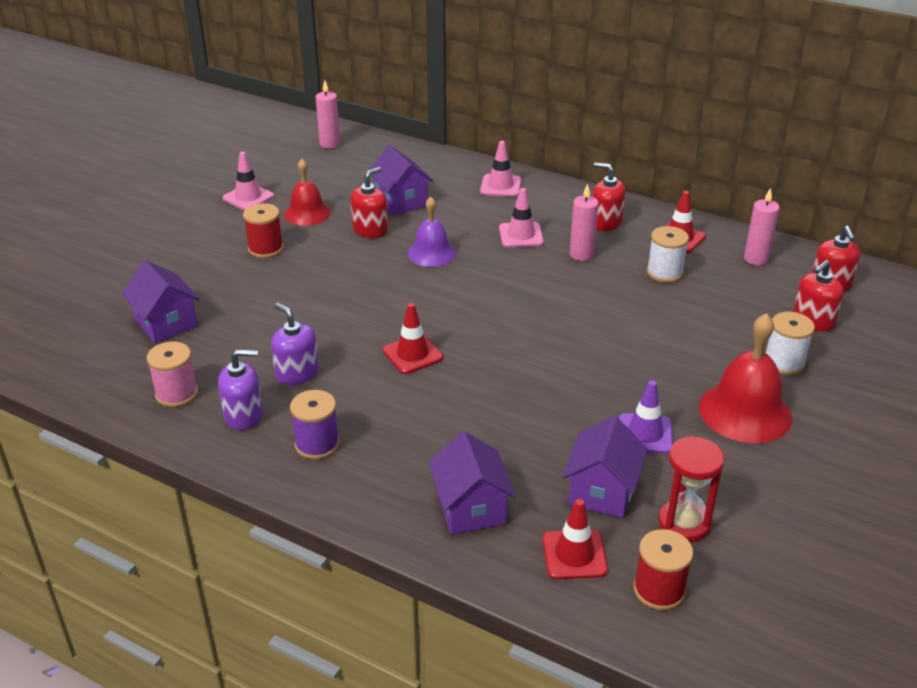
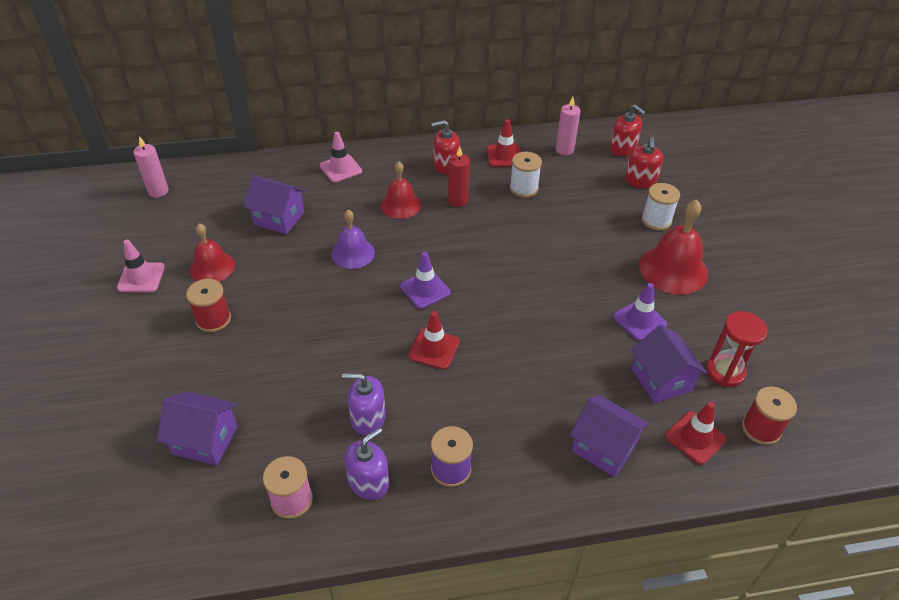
camera: 40 degrees left, 10 degrees up
red soap dispenser [350,167,388,238] -> none
pink traffic cone [499,188,544,247] -> red bell [380,162,421,219]
pink candle [570,184,599,261] -> red candle [448,146,470,207]
none -> purple traffic cone [400,252,451,309]

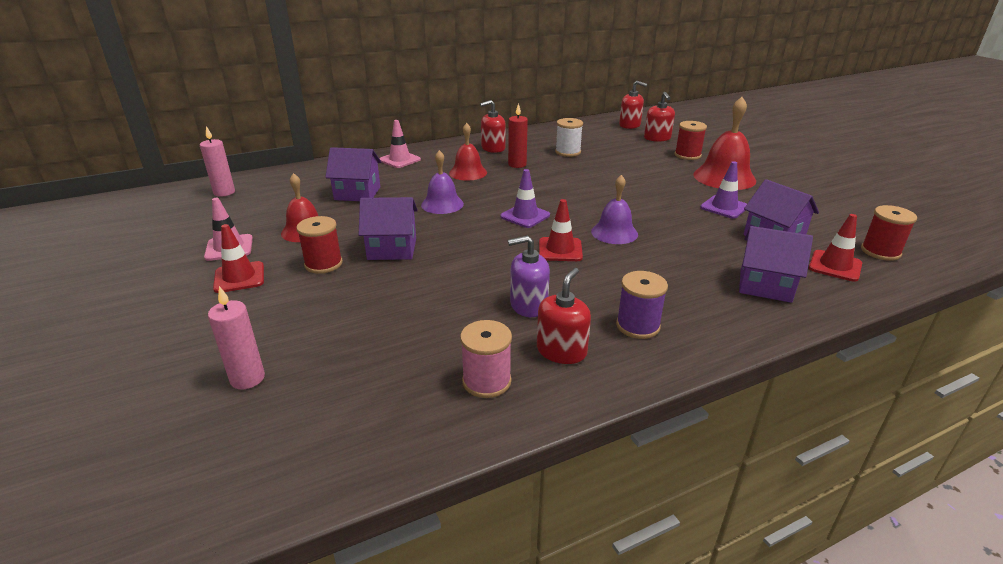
camera: 15 degrees left, 15 degrees down
purple house [157,391,238,465] -> purple house moved to [359,197,418,260]
purple soap dispenser [344,427,389,500] -> red soap dispenser [537,268,591,364]
red traffic cone [487,119,521,167] -> red traffic cone moved to [213,224,264,293]
pink candle [555,97,581,155] -> pink candle moved to [208,286,265,389]
white spool [641,183,680,230] -> red spool [674,121,707,160]
red hourglass [706,311,768,387] -> none
none -> purple bell [591,175,638,244]

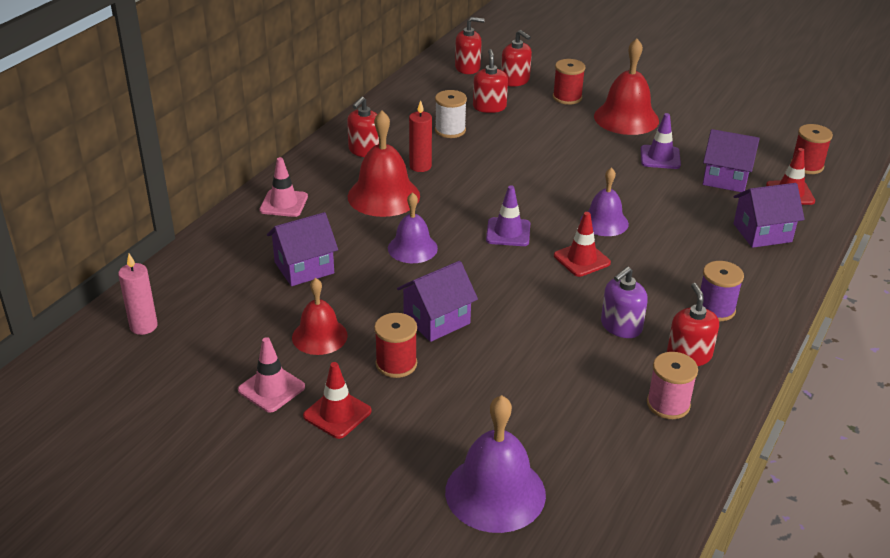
camera: 35 degrees left, 5 degrees up
pink candle [208,286,265,389] -> purple bell [445,395,546,533]
red bell [449,123,487,181] -> red bell [348,110,420,217], size x1.55
none -> red soap dispenser [473,49,508,113]

